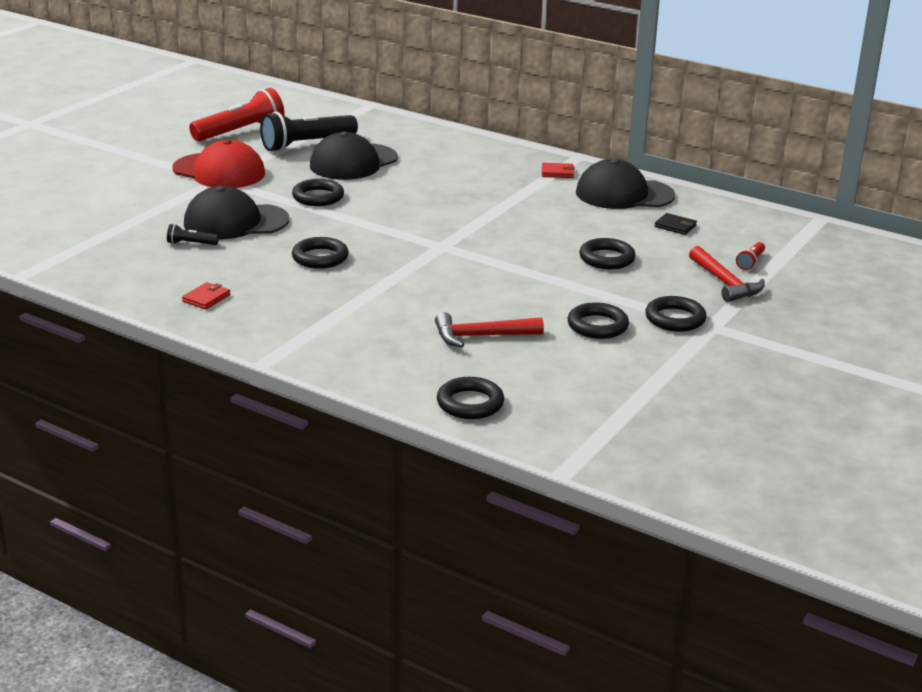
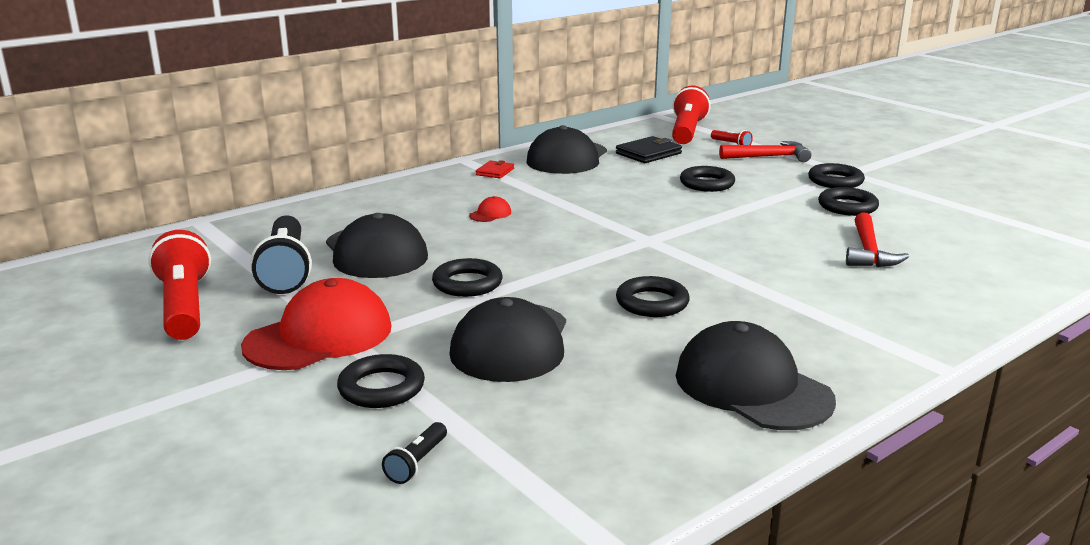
camera: 70 degrees left, 5 degrees down
black flashlight [167,224,219,245] -> black flashlight moved to [382,422,447,484]
red wallet [182,282,230,309] -> black cap [676,321,836,430]
black ring [437,377,504,419] -> black ring moved to [337,354,425,408]
black wallet [655,213,697,235] -> black wallet [616,136,682,163], size x1.64
none -> red cap [469,196,511,222]
none -> red flashlight [672,85,711,144]

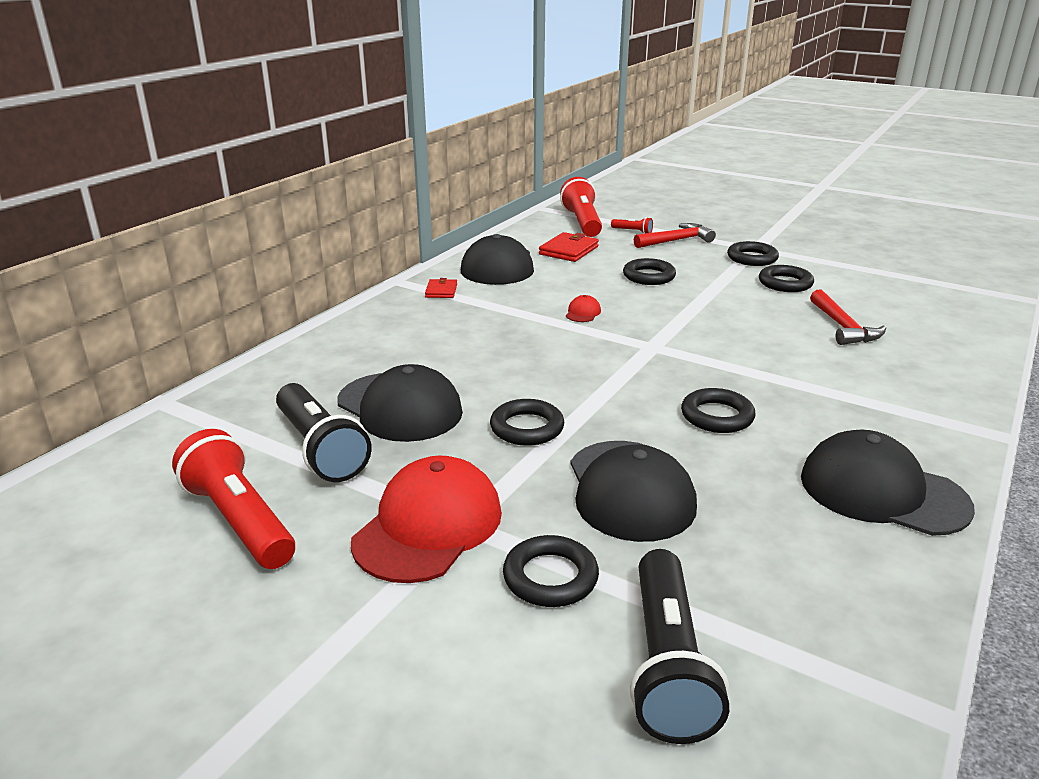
camera: 20 degrees left, 5 degrees up
black flashlight [382,422,447,484] -> black flashlight [630,549,729,744], size x2.26
red cap [469,196,511,222] -> red cap moved to [566,295,601,322]
black wallet [616,136,682,163] -> red wallet [539,232,599,262]

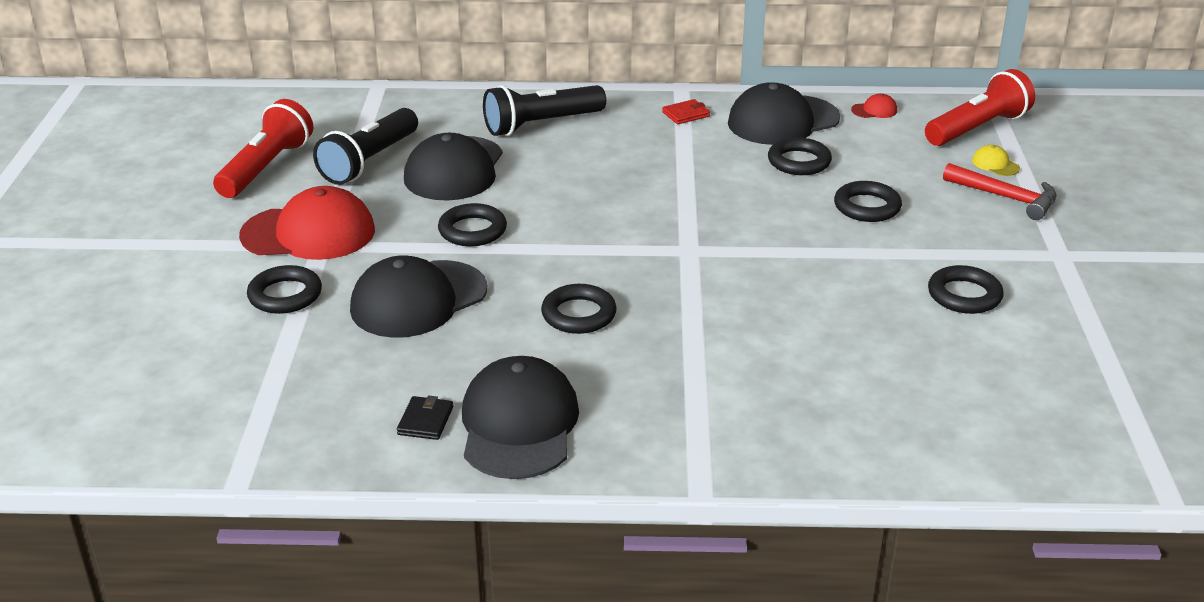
camera: 60 degrees right, 5 degrees up
red wallet [539,232,599,262] -> none
red cap [566,295,601,322] -> red cap moved to [851,94,897,118]
red flashlight [611,217,653,234] -> yellow cap [972,145,1020,176]
black flashlight [630,549,729,744] -> black flashlight moved to [483,85,606,136]
black ring [727,241,779,266] -> black ring moved to [768,137,832,175]
red hammer [810,290,886,345] -> none
none -> black wallet [397,395,453,440]

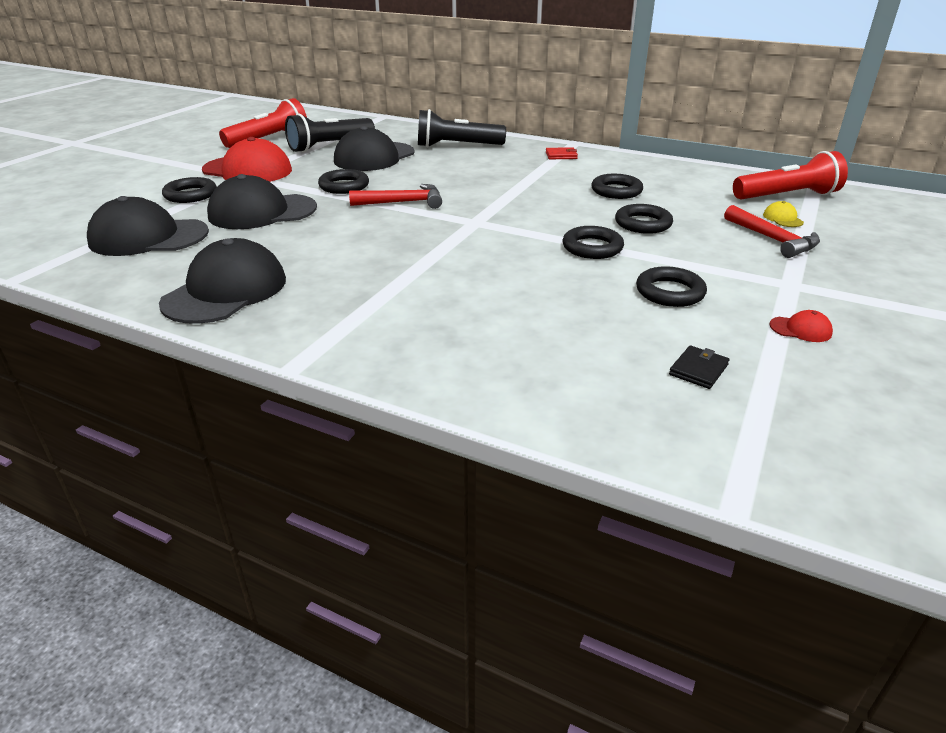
camera: 25 degrees right, 0 degrees up
black wallet [397,395,453,440] -> black wallet moved to [669,345,729,389]
black ring [541,284,617,334] -> black ring moved to [563,226,624,259]
black cap [728,82,840,145] -> black cap moved to [87,196,209,256]
red cap [851,94,897,118] -> red cap moved to [770,310,833,342]
none -> red hammer [349,184,442,209]

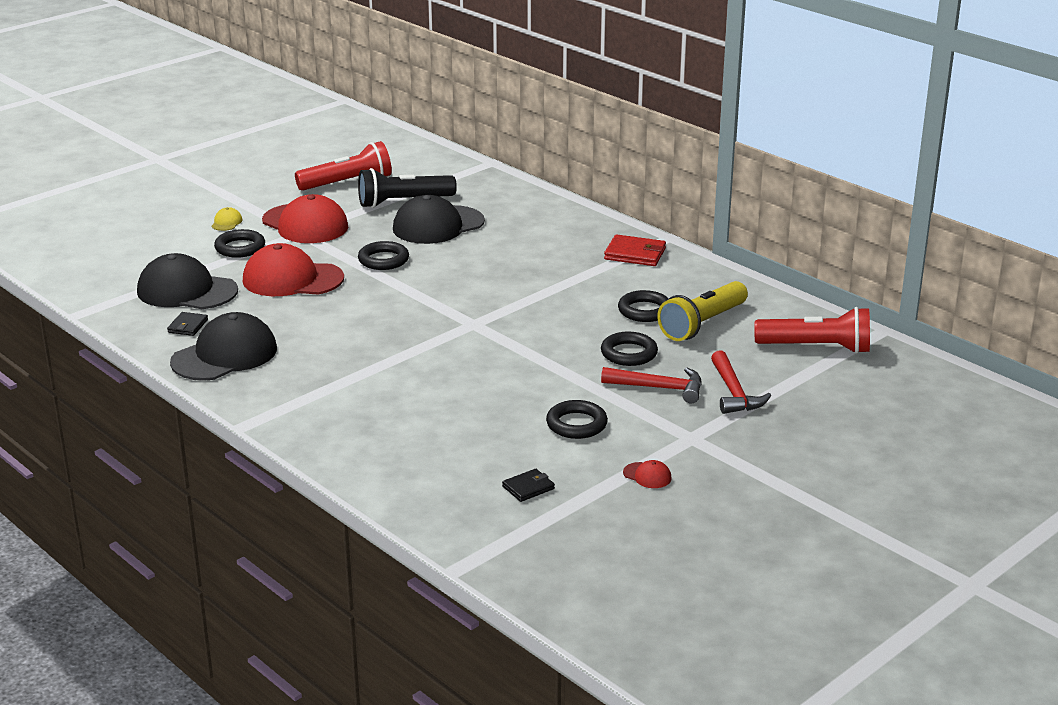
camera: 20 degrees right, 5 degrees down
black cap [207,174,317,229] -> red cap [243,243,344,296]
red hammer [349,184,442,209] -> red hammer moved to [601,367,702,403]
black flashlight [418,109,506,147] -> none
red wallet [546,147,578,159] -> red wallet [604,234,666,266], size x1.64
black ring [563,226,624,259] -> none
yellow cap [763,201,804,227] -> yellow cap moved to [212,207,242,231]
none -> black wallet [167,312,208,336]
none -> yellow flashlight [657,281,748,341]

